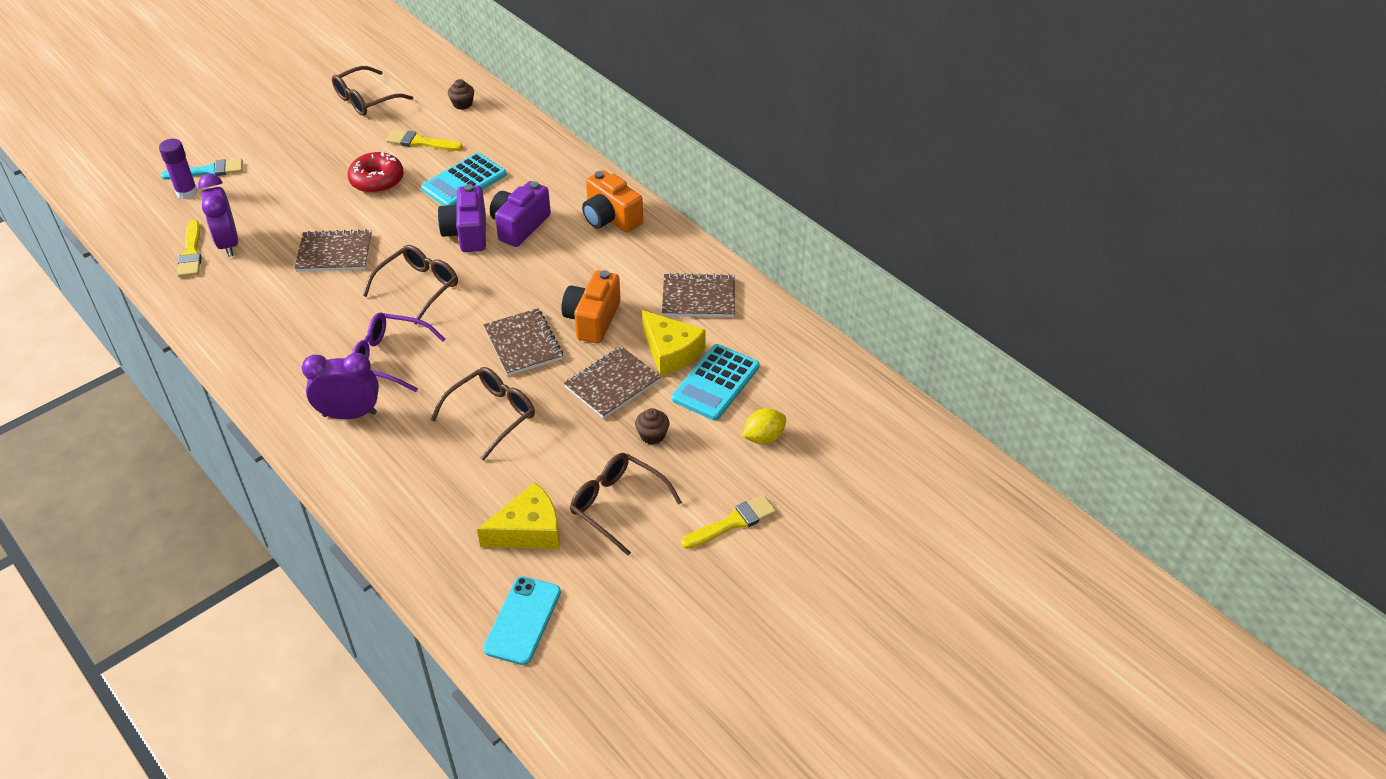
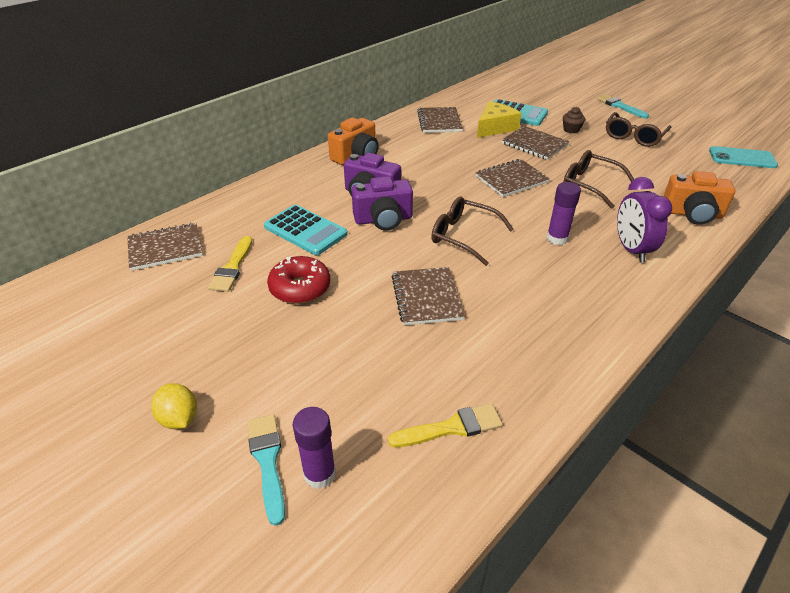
camera: 95 degrees left, 5 degrees down
purple clock [198,174,238,257] -> none
brown glasses [332,66,413,116] -> none
purple glasses [352,313,445,392] -> purple glue stick [547,182,581,245]
brown cupcake [448,79,474,110] -> brown notebook [127,223,203,271]
yellow cheese [477,482,560,549] -> none
orange camera [561,270,621,344] -> orange camera moved to [664,171,735,225]
yellow brush [681,495,776,549] -> turquoise brush [597,94,649,119]
yellow lemon [742,408,786,444] -> yellow lemon moved to [151,383,197,429]

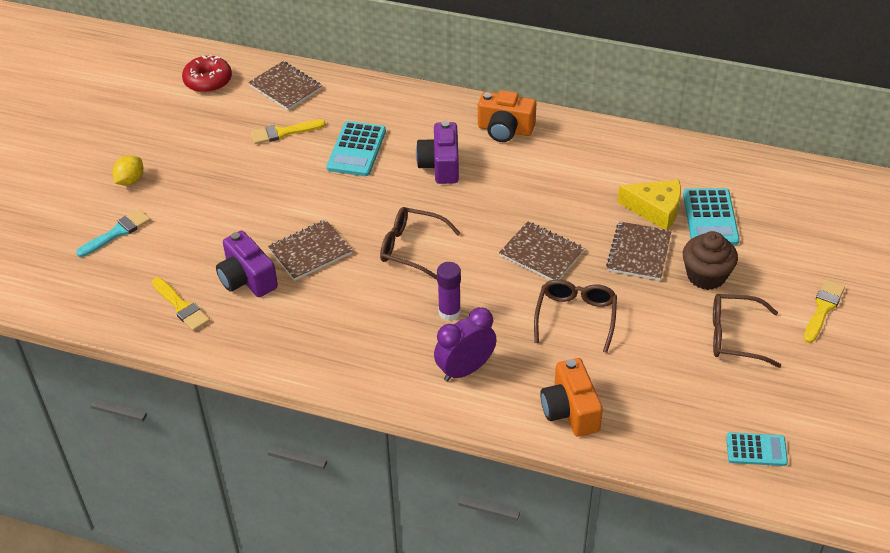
camera: 65 degrees right, 5 degrees up
red donut [267,256,330,304] -> red donut moved to [182,55,232,93]
purple glue stick [293,407,336,489] -> none
purple camera [351,176,413,231] -> purple camera moved to [216,231,278,297]
brown notebook [417,107,463,133] -> none
brown glasses [431,197,514,266] -> brown glasses turned 75 degrees counterclockwise [380,207,461,279]
brown cupcake [563,107,585,133] -> brown cupcake [683,231,738,290], size x1.82
turquoise brush [597,94,649,119] -> yellow brush [804,280,845,343]
turquoise phone [709,146,778,168] -> turquoise calculator [726,432,788,466]

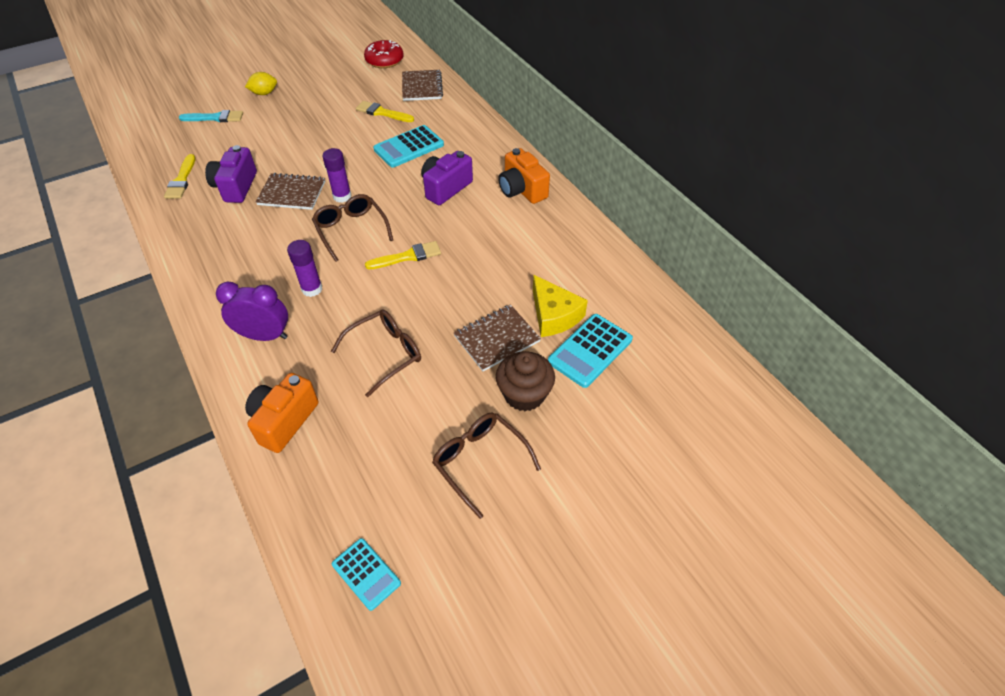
camera: 40 degrees right, 5 degrees up
brown notebook [499,222,584,280] -> none
yellow brush [804,280,845,343] -> yellow brush moved to [365,241,441,270]
none -> purple glue stick [322,148,352,203]

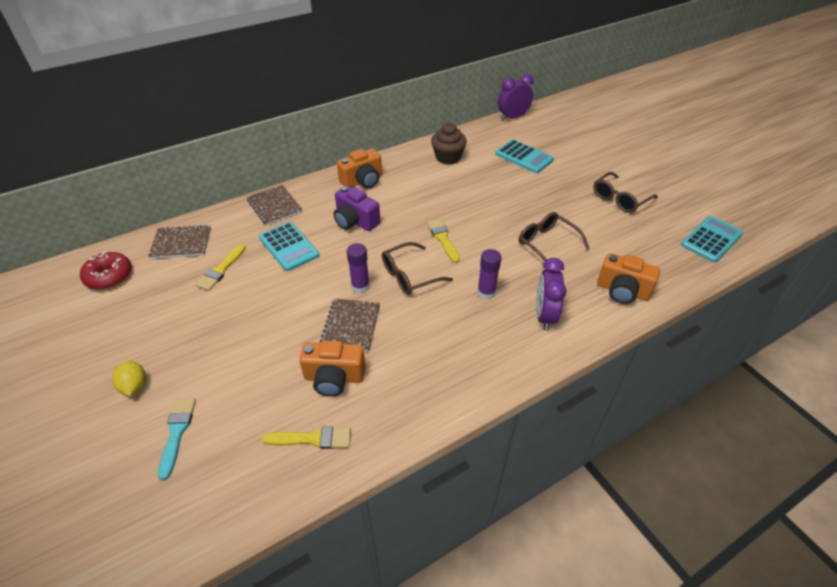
camera: 90 degrees left, 5 degrees down
purple camera [205,145,257,203] -> orange camera [299,341,365,397]
turquoise calculator [332,538,401,611] -> turquoise calculator [681,216,743,263], size x1.56
brown notebook [454,304,541,371] -> brown notebook moved to [247,185,303,226]
brown cupcake [496,351,555,411] -> brown cupcake moved to [431,123,467,165]
yellow cheese [533,275,588,337] -> none
none -> purple clock [498,74,534,120]

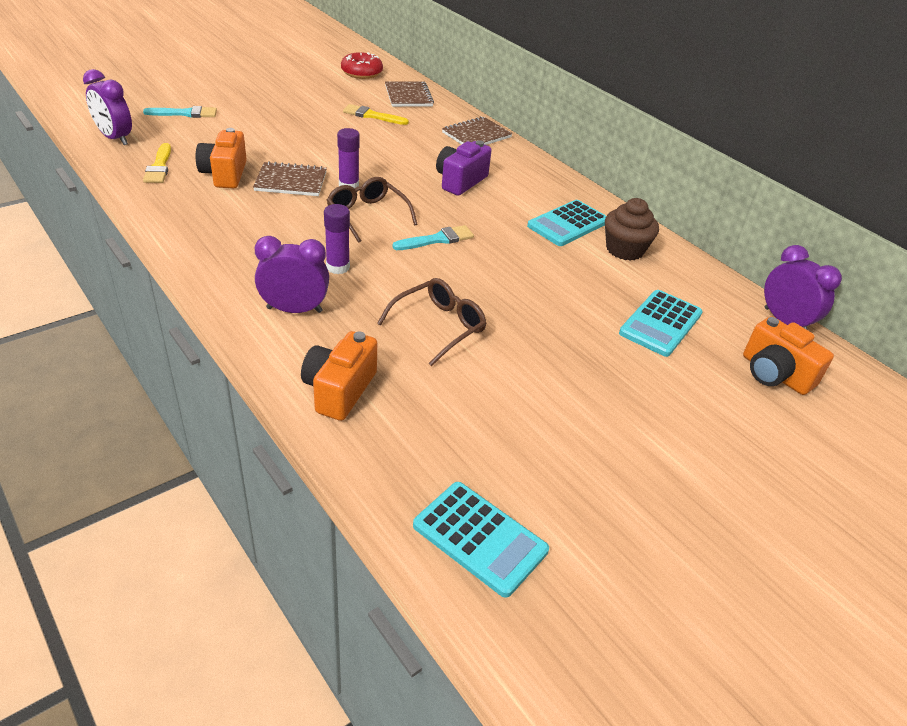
camera: 80 degrees right, 5 degrees down
yellow lemon [112,361,146,396] -> none
turquoise calculator [259,222,320,271] -> turquoise calculator moved to [527,200,606,246]
orange camera [337,149,382,188] -> orange camera moved to [743,316,834,395]
yellow brush [427,219,460,263] -> turquoise brush [392,225,474,250]
brown glasses [593,172,658,213] -> none
none -> purple clock [83,69,132,145]

